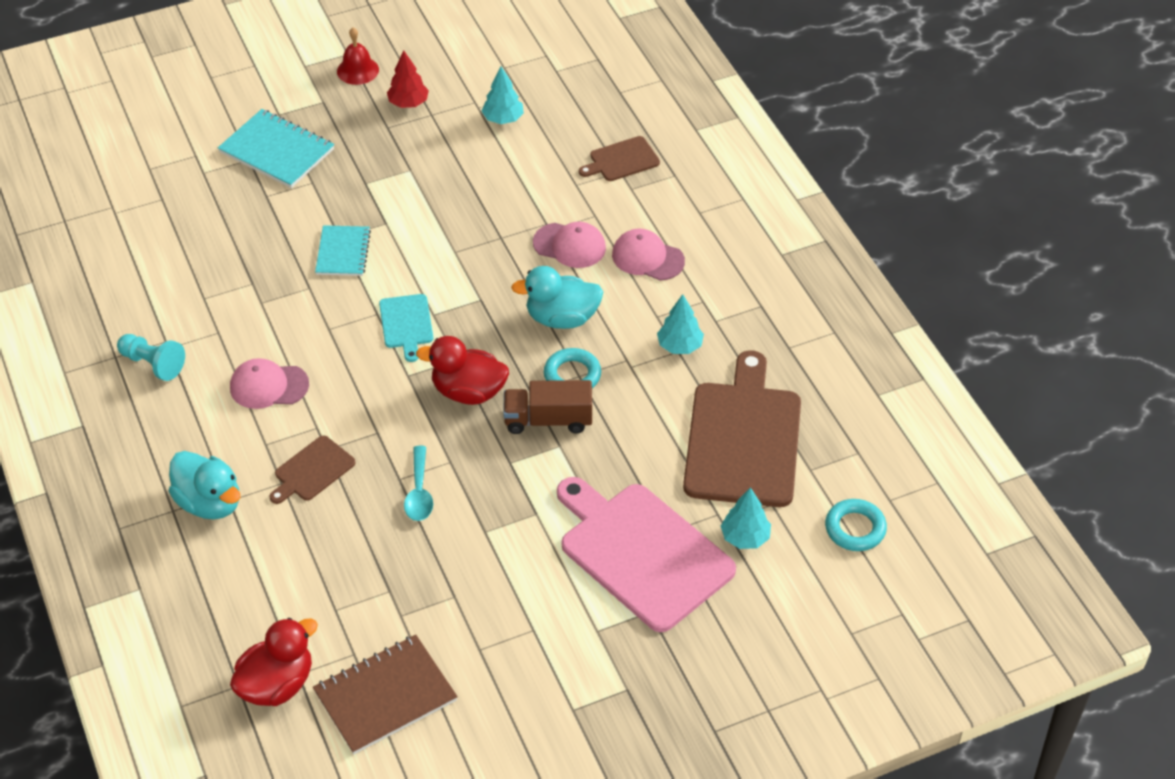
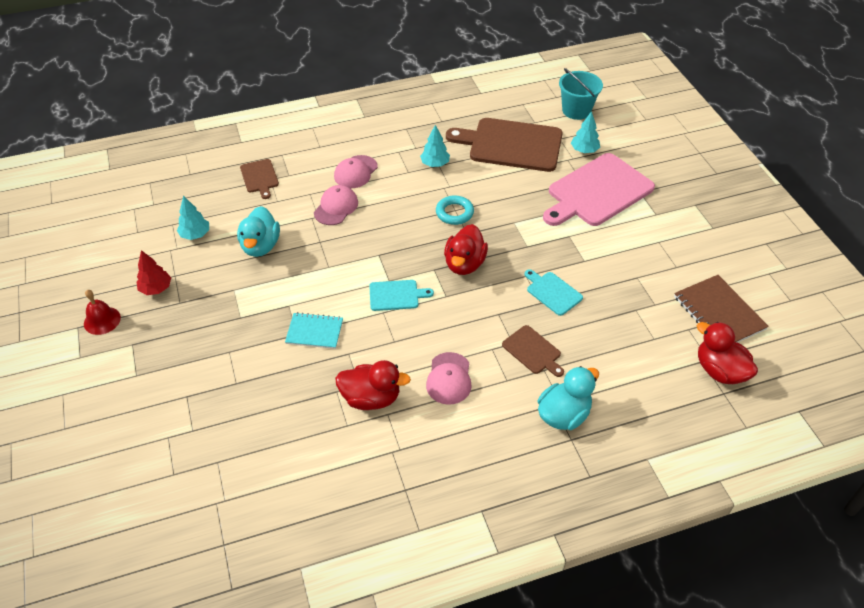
camera: 85 degrees left, 0 degrees up
turquoise pawn [117,334,185,381] -> none
turquoise notebook [218,109,334,188] -> none
turquoise spoon [404,446,433,521] -> turquoise cutting board [524,269,583,316]
brown truck [503,380,592,434] -> none
turquoise duck [511,266,603,329] -> turquoise duck moved to [237,206,280,257]
turquoise ring [825,499,887,551] -> turquoise bucket [559,68,603,120]
none -> red duck [335,360,411,410]

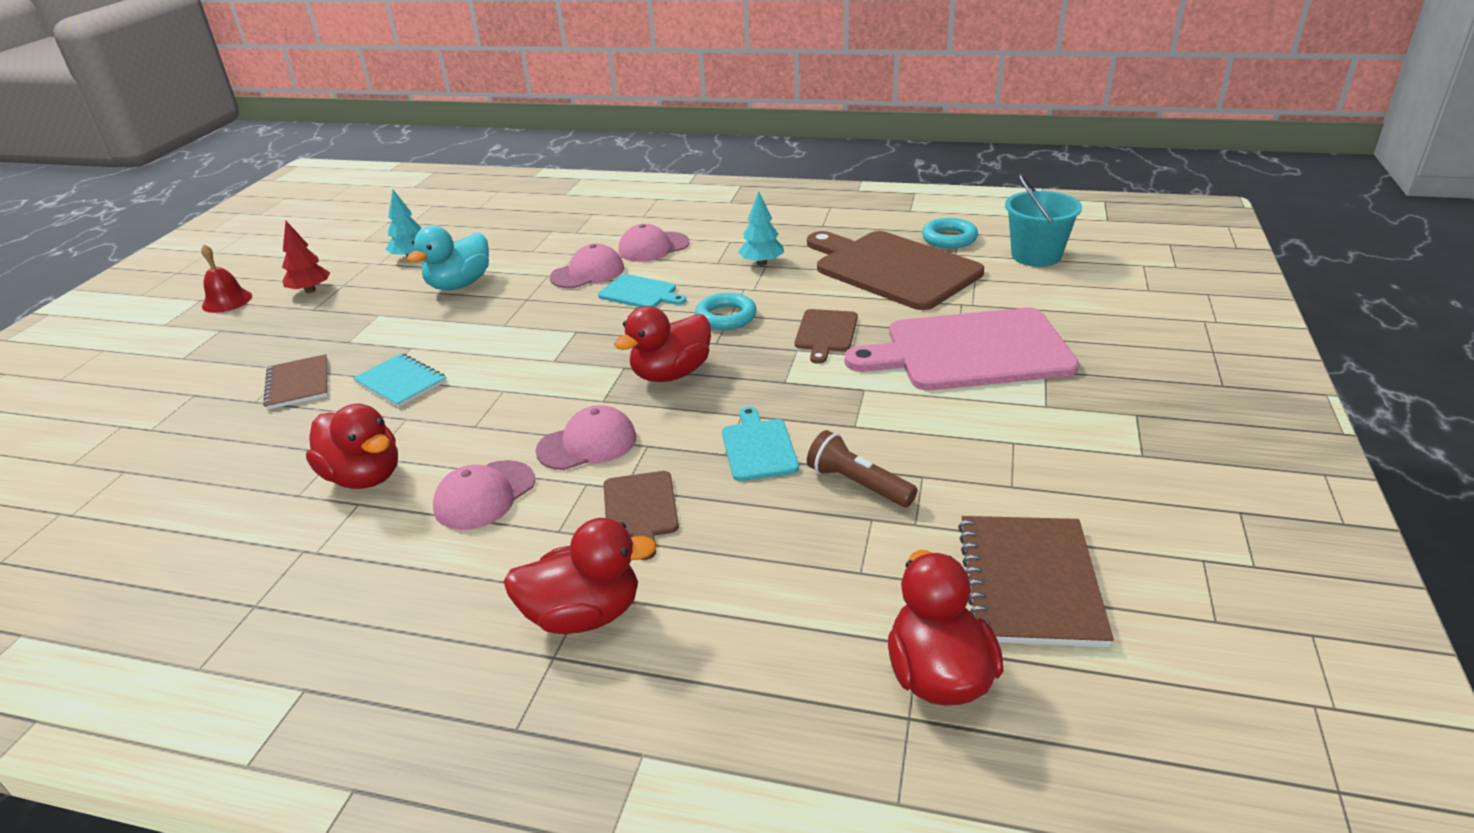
camera: 35 degrees right, 15 degrees down
brown cutting board [240,159,279,199] -> brown cutting board moved to [795,309,858,364]
turquoise cutting board [369,280,434,311] -> turquoise cutting board moved to [598,274,686,307]
turquoise duck [538,366,599,430] -> red duck [504,518,657,634]
turquoise tree [571,111,600,153] -> none
none -> brown notebook [263,354,328,410]
none -> pink cap [536,405,637,470]
none -> brown flashlight [807,430,917,507]
none -> turquoise ring [922,218,978,248]

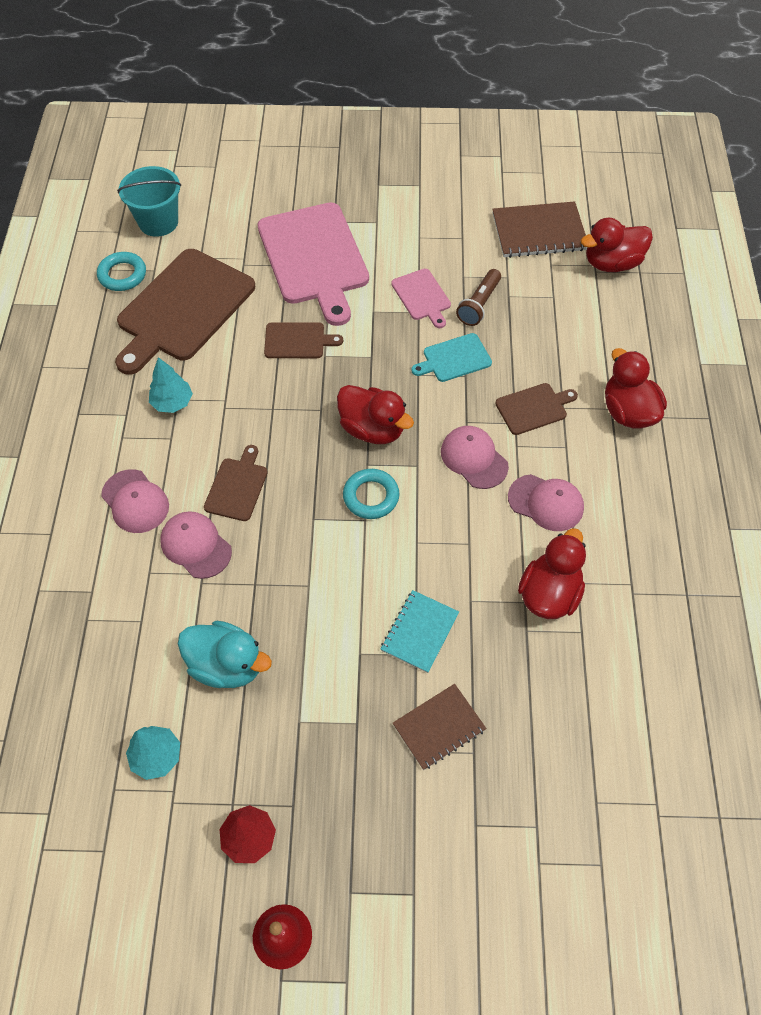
camera: 105 degrees left, 25 degrees up
turquoise cutting board [598,274,686,307] -> brown cutting board [204,445,268,521]
turquoise ring [695,293,757,330] -> turquoise ring moved to [343,469,399,519]
none -> pink cutting board [391,269,451,328]

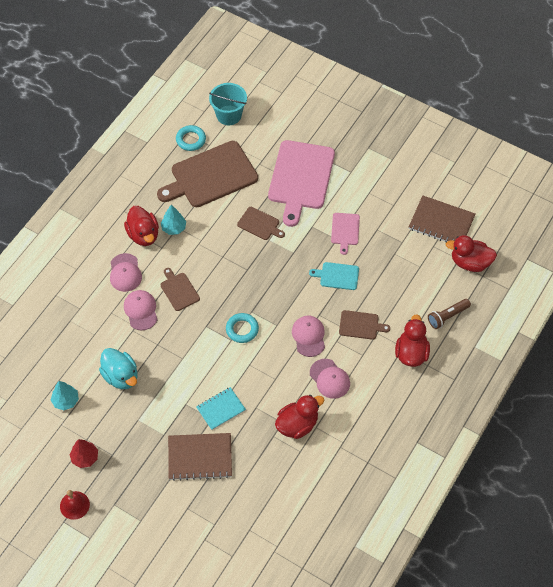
camera: 30 degrees right, 0 degrees up
brown cutting board [204,445,268,521] -> brown cutting board turned 75 degrees counterclockwise [161,268,200,311]
red duck [337,385,414,444] -> red duck moved to [124,206,159,246]
brown notebook [393,684,487,770] -> brown notebook [168,433,232,481], size x1.52
brown flashlight [456,269,501,326] -> brown flashlight moved to [428,299,471,329]

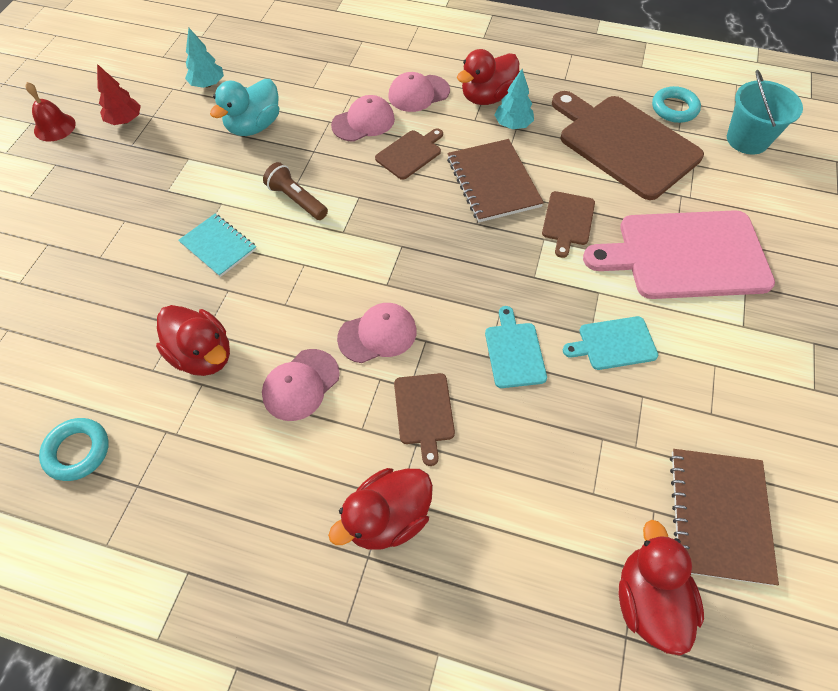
camera: 75 degrees right, 0 degrees up
brown notebook [168,433,232,481] -> brown notebook moved to [447,139,544,222]
turquoise ring [226,313,259,343] -> turquoise ring moved to [39,418,109,481]
pink cutting board [331,213,360,255] -> turquoise cutting board [563,316,658,370]
red duck [395,314,430,367] -> red duck turned 150 degrees clockwise [328,468,433,550]
brown flashlight [428,299,471,329] -> brown flashlight moved to [263,162,328,220]

